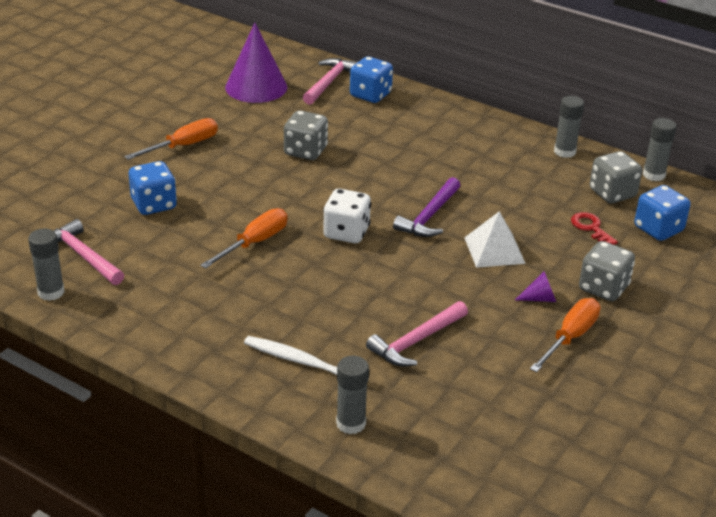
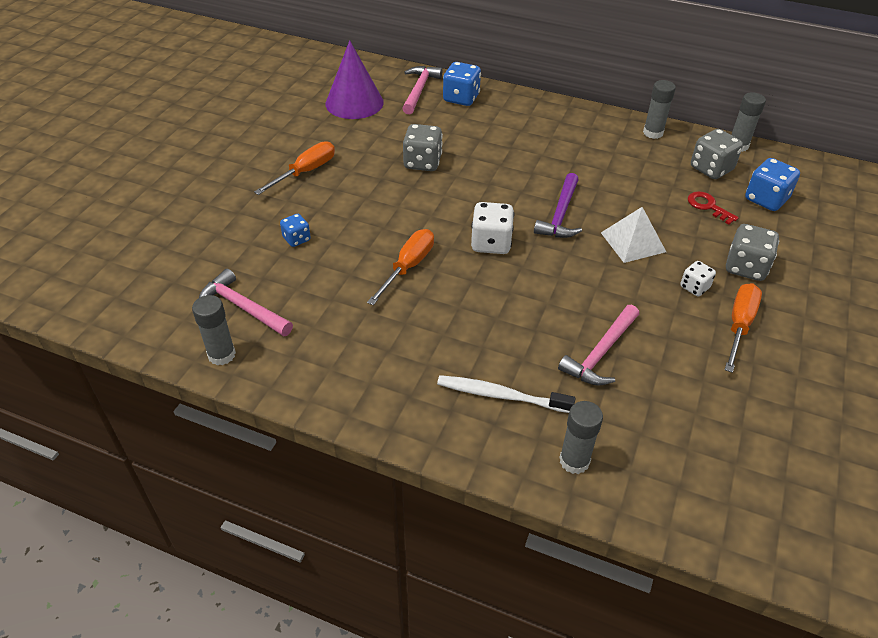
camera: 10 degrees left, 10 degrees up
blue dice [129,161,177,215] -> blue dice [280,214,311,247], size x0.59
purple cone [515,272,556,302] -> white dice [680,261,716,296]

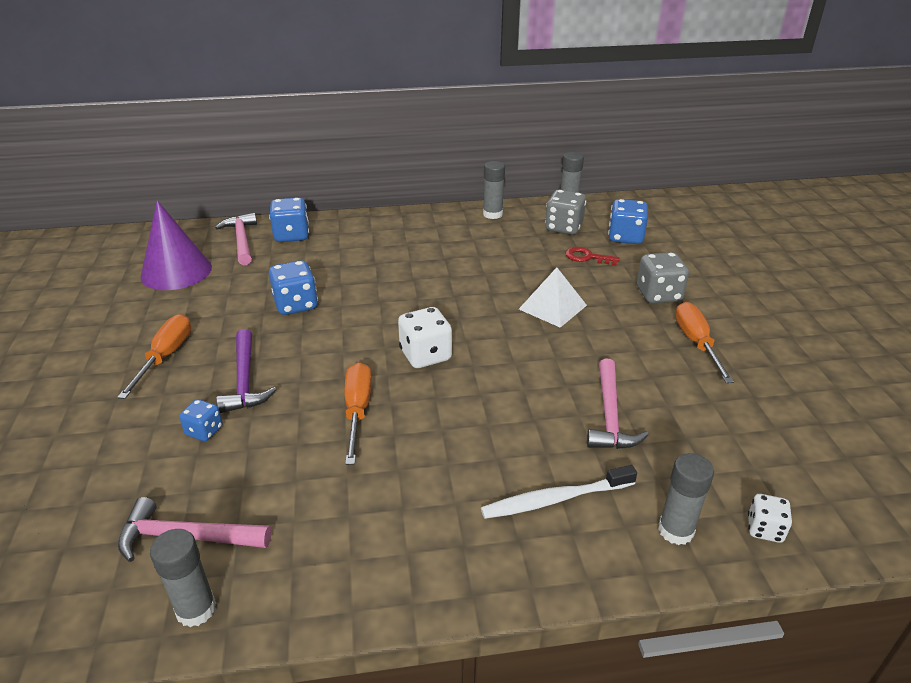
camera: 30 degrees left, 10 degrees down
grey dice [403,124,443,171] -> blue dice [269,260,318,315]
purple hammer [534,173,582,238] -> purple hammer moved to [216,329,277,413]
white dice [680,261,716,296] -> white dice moved to [748,494,792,543]

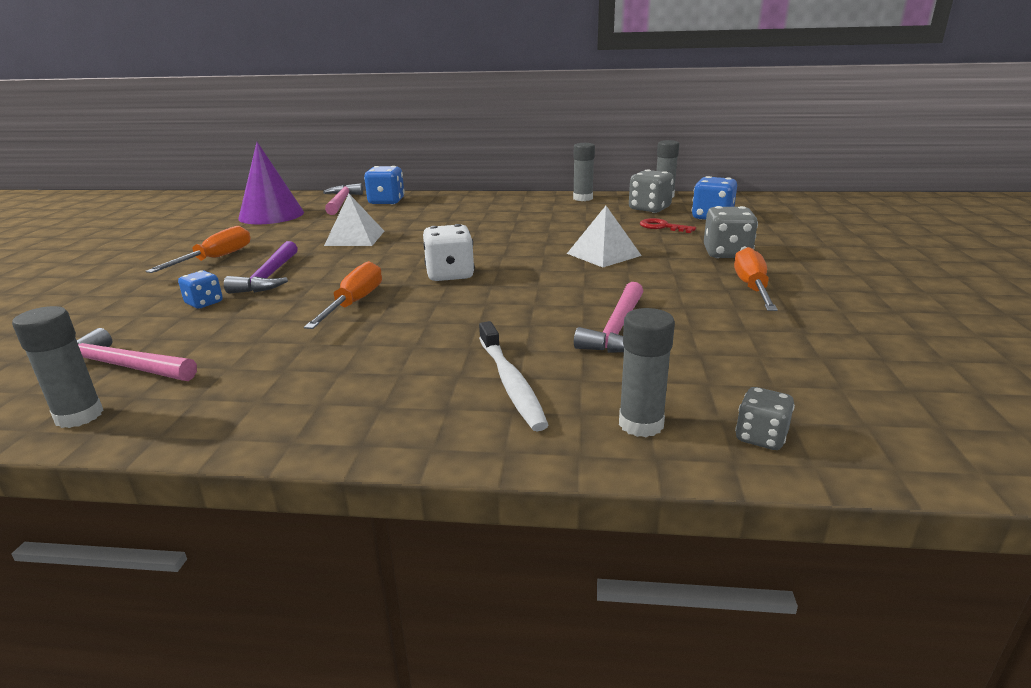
camera: 15 degrees right, 10 degrees down
blue dice [269,260,318,315] -> white pyramid [324,194,384,246]
white toothbrush [481,465,637,519] -> white toothbrush turned 105 degrees counterclockwise [479,321,548,431]
white dice [748,494,792,543] -> grey dice [735,387,795,450]

